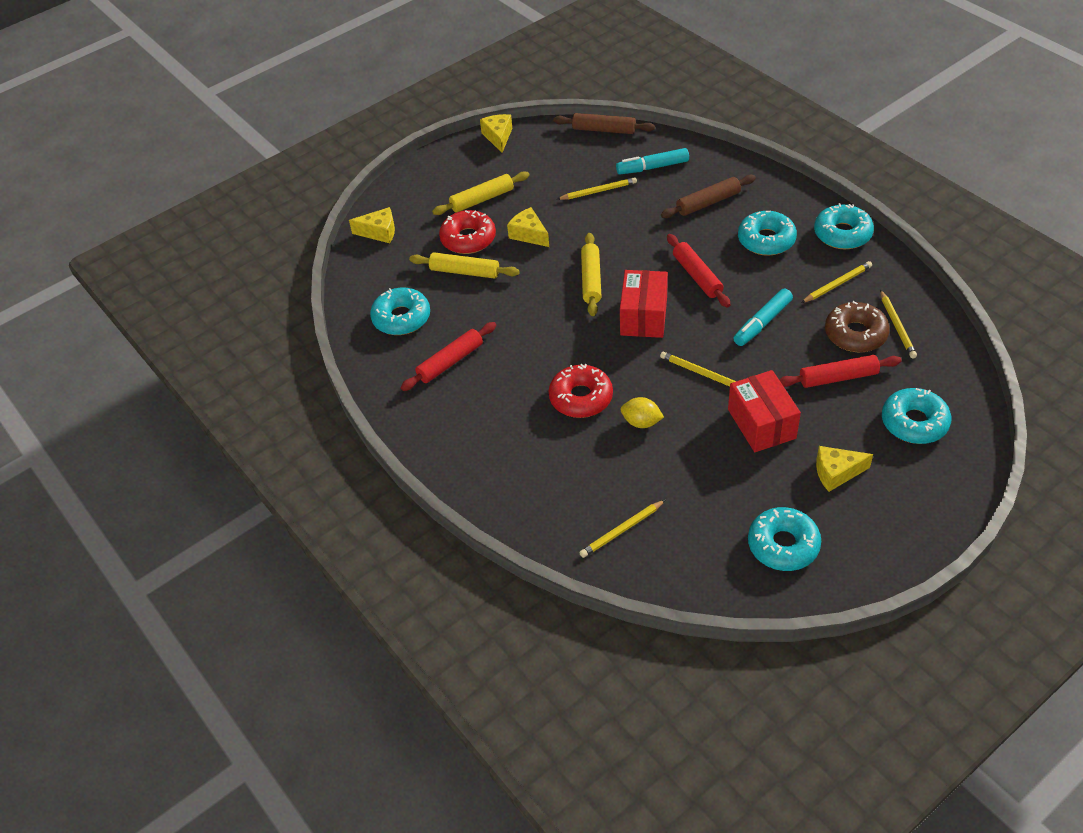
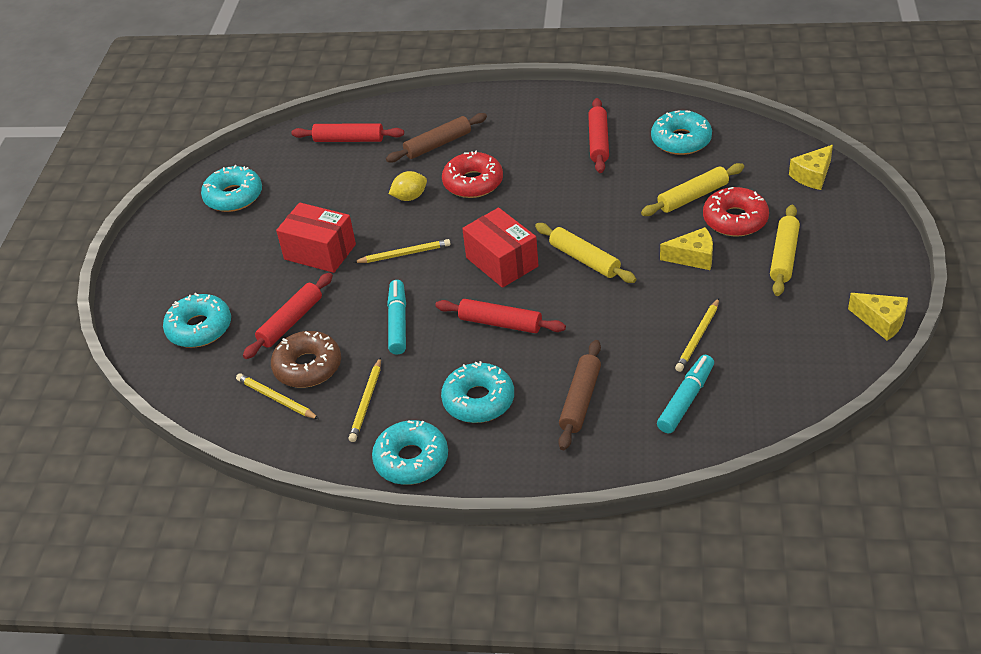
camera: 135 degrees right, 5 degrees down
brown rolling pin [553,113,655,134] -> brown rolling pin moved to [386,113,487,163]
yellow pencil [579,500,665,558] -> red rolling pin [291,123,404,142]
yellow cheese [816,446,873,492] -> none

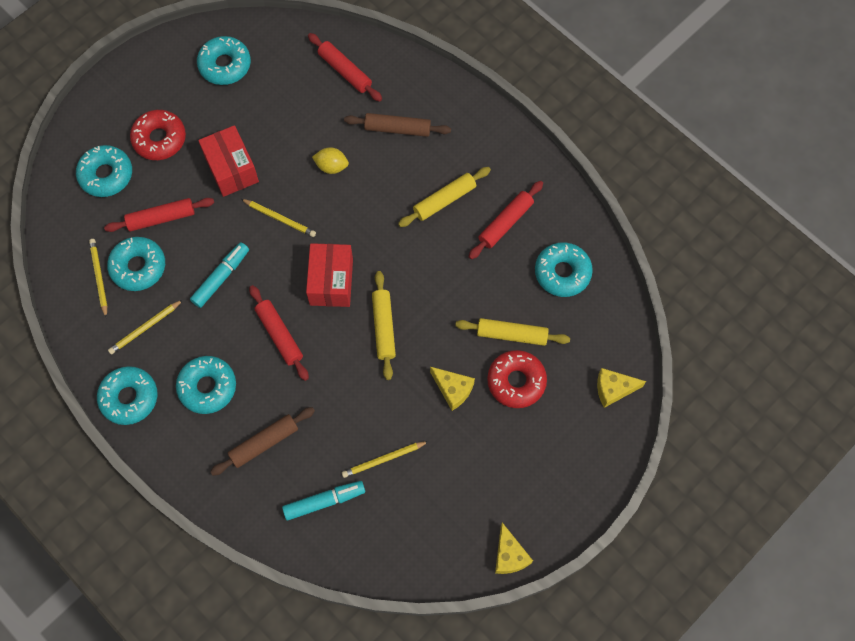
camera: 35 degrees right, 25 degrees up
brown donut [271,331,341,388] -> turquoise donut [107,237,165,291]
red donut [442,150,503,198] -> red donut moved to [130,110,186,160]
yellow rolling pin [770,205,800,296] -> yellow rolling pin moved to [398,167,491,227]

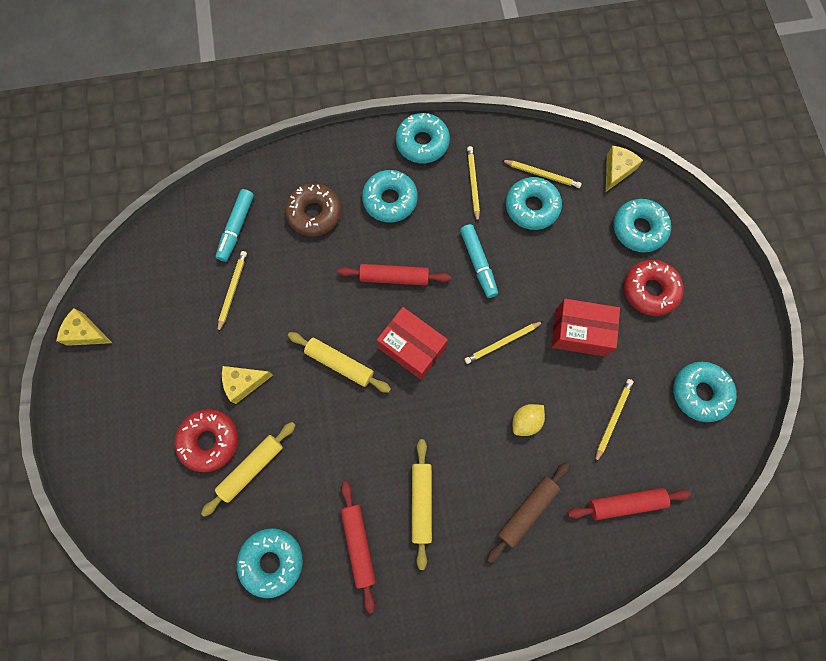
camera: 125 degrees right, 5 degrees up
red rolling pin [104,198,214,232] -> none
brown rolling pin [210,407,315,476] -> brown donut [285,183,341,237]
yellow cheese [597,368,646,408] -> yellow cheese moved to [606,146,643,192]
none -> yellow pencil [595,379,634,463]

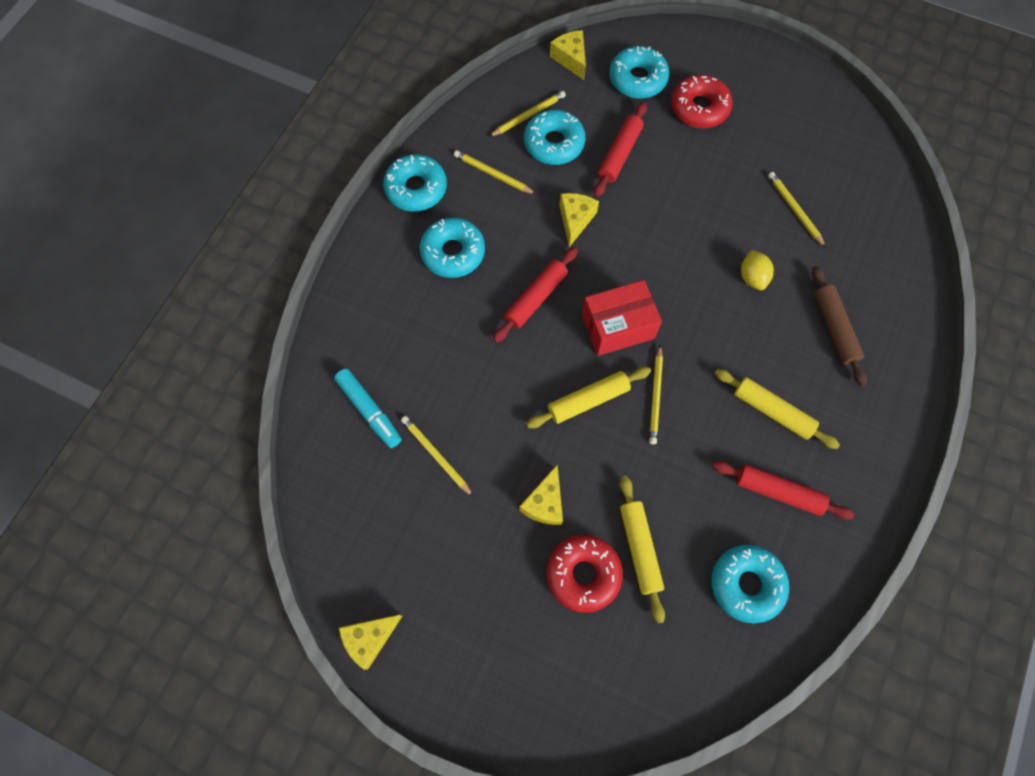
camera: 55 degrees left, 5 degrees down
brown donut [285,183,341,237] -> none
turquoise marker [460,224,498,298] -> yellow cheese [559,193,599,247]
yellow pencil [465,321,544,364] -> yellow pencil moved to [649,345,663,444]
red box [552,299,620,356] -> none
red rolling pin [567,488,691,520] -> red rolling pin moved to [594,102,647,197]
turquoise donut [673,361,737,422] -> none

